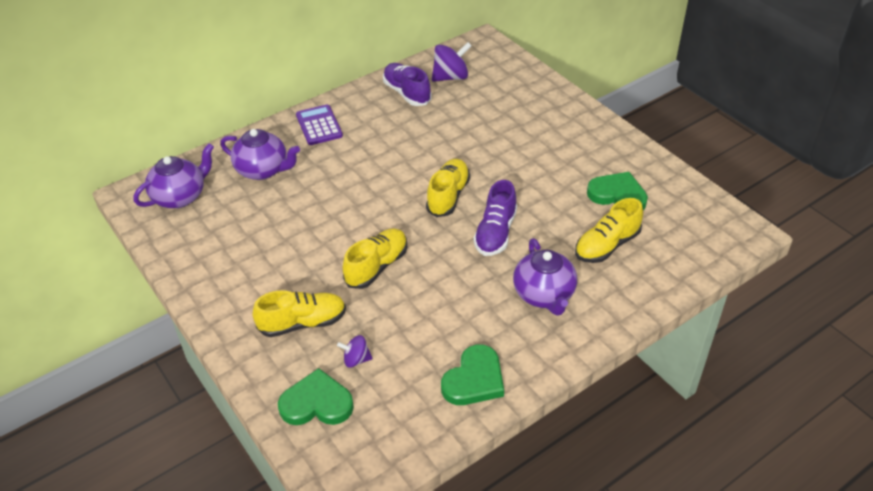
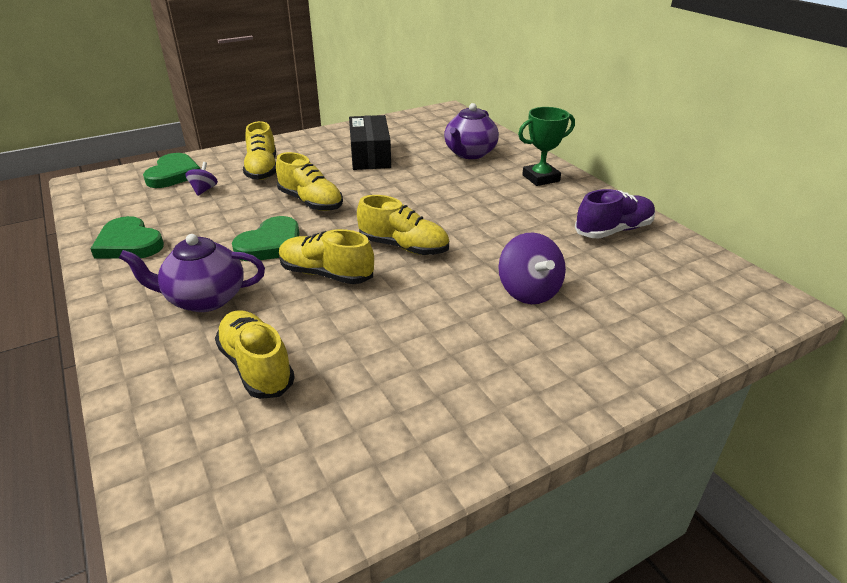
camera: 95 degrees right, 10 degrees down
purple teapot [134,143,214,208] -> none
purple calculator [296,105,343,145] -> green trophy [518,107,575,186]
purple spinning top [432,42,472,82] -> purple spinning top moved to [498,233,566,304]
purple shoe [474,180,517,256] -> yellow shoe [279,229,374,284]
green heart [587,172,648,210] -> green heart moved to [232,216,299,261]
none -> black box [349,115,391,170]

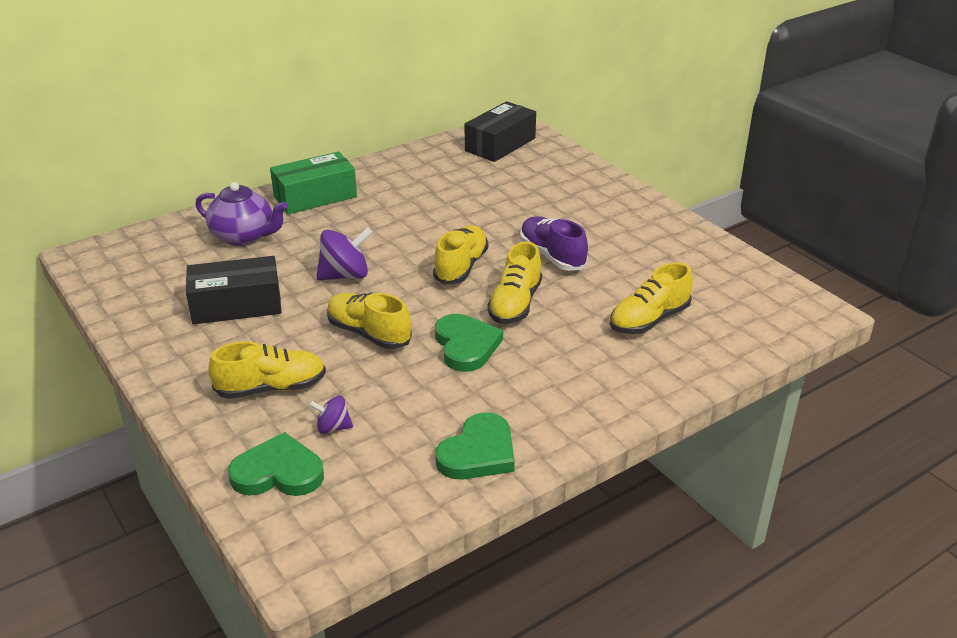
camera: 95 degrees left, 0 degrees up
purple teapot [119,234,265,312] -> none
green heart [232,216,299,261] -> green heart turned 45 degrees clockwise [435,314,503,372]
yellow shoe [276,152,343,211] -> yellow shoe turned 90 degrees counterclockwise [327,293,412,349]
purple spinning top [498,233,566,304] -> purple spinning top moved to [316,227,373,281]
green trophy [518,107,575,186] -> green box [270,152,357,214]
purple shoe [575,189,655,239] -> purple shoe moved to [520,216,588,271]
none -> black box [465,101,536,162]

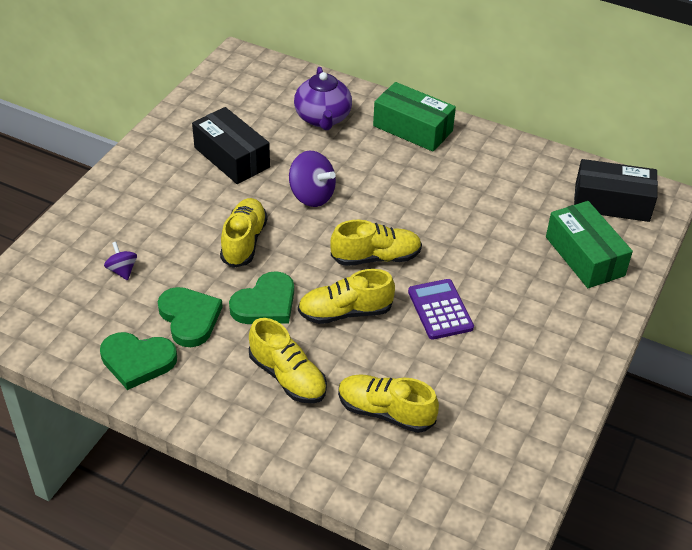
camera: 60 degrees right, 10 degrees up
yellow shoe [208,341,326,399] -> yellow shoe moved to [249,318,327,403]
green heart [228,432,324,496] -> green heart moved to [158,287,223,347]
purple shoe [520,216,588,271] -> purple calculator [408,279,474,340]
none -> green box [546,201,633,288]

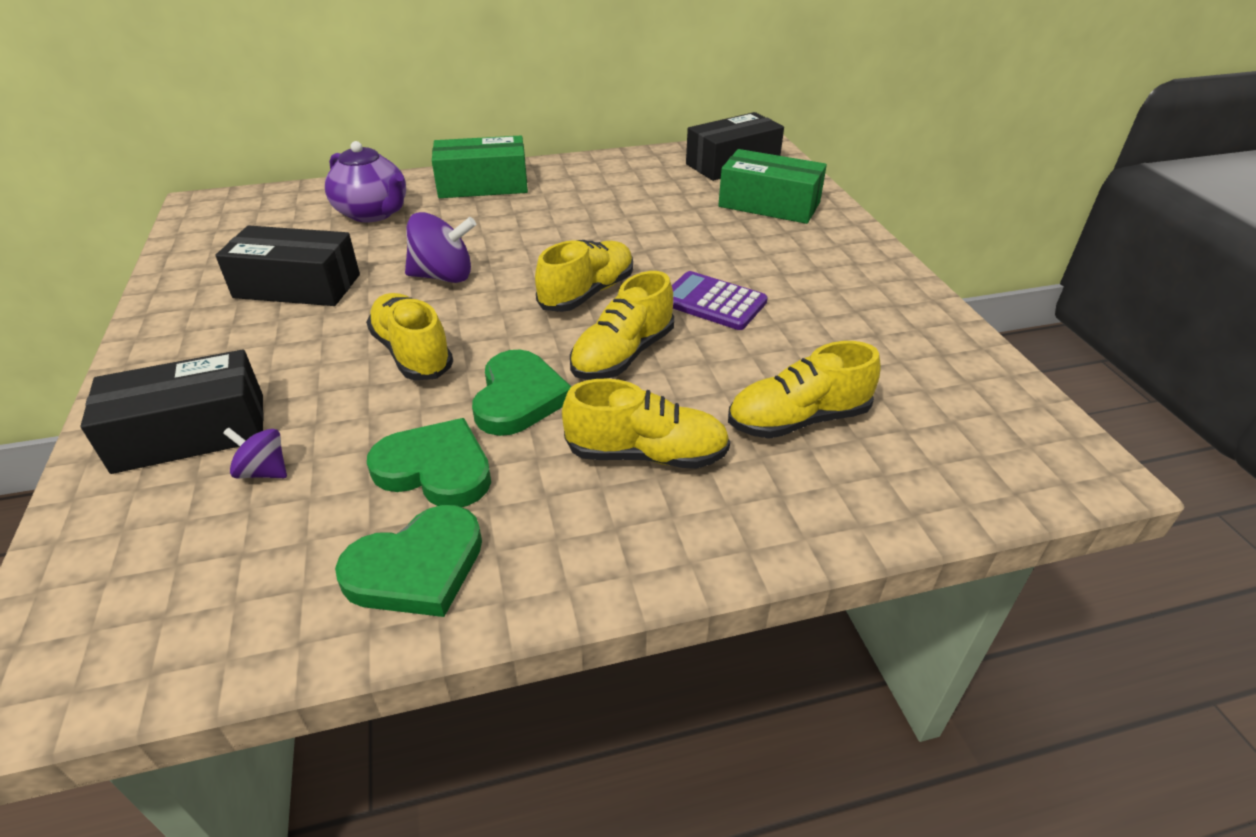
camera: 40 degrees left, 5 degrees down
none -> black box [81,350,263,474]

